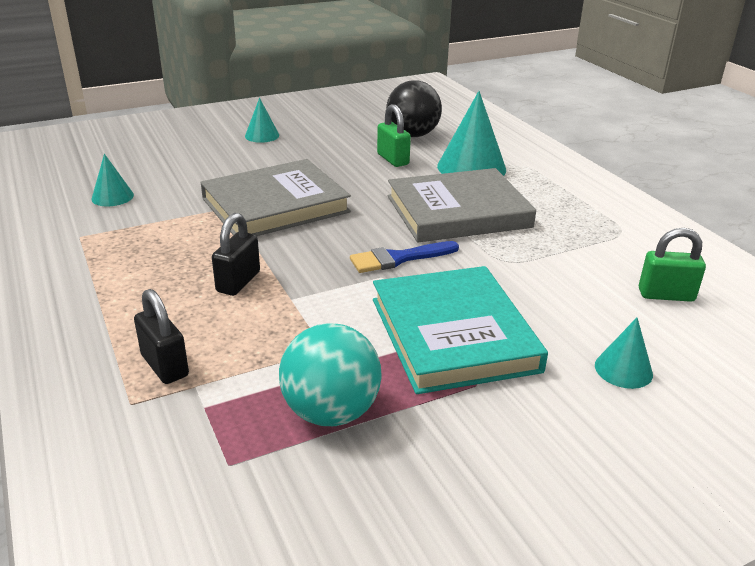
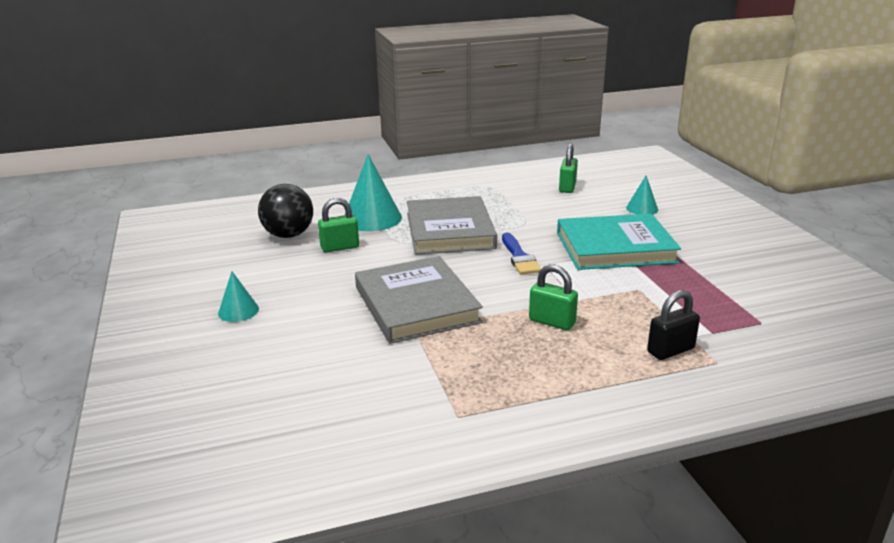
camera: 80 degrees left, 5 degrees down
turquoise cone [92,154,134,206] -> none
black padlock [212,213,260,296] -> green padlock [529,264,578,330]
turquoise ball [279,323,382,426] -> none

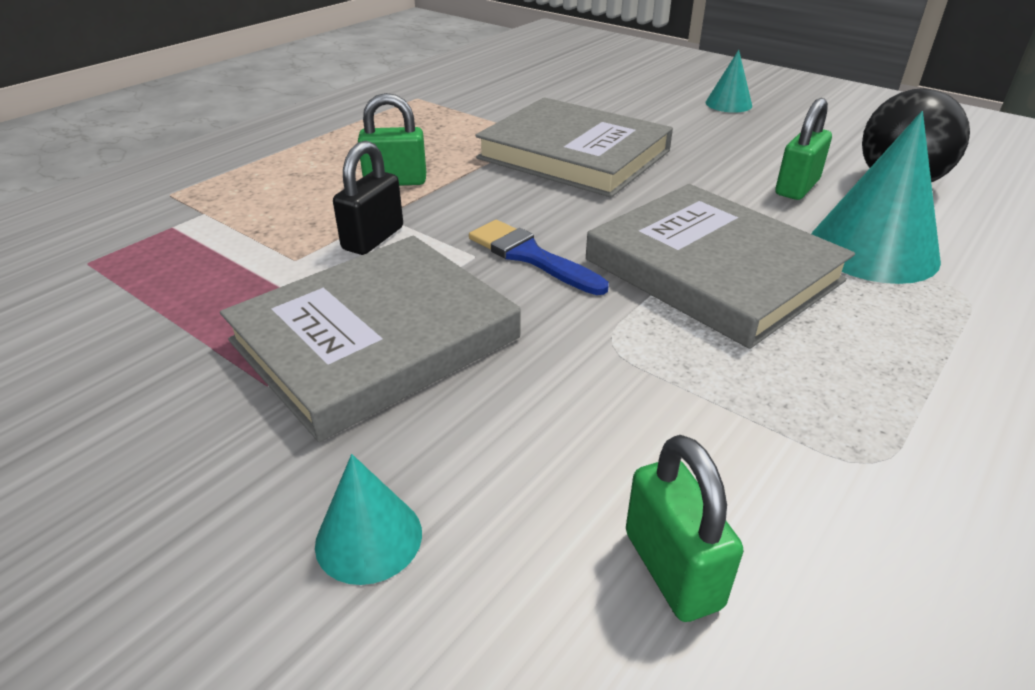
camera: 145 degrees right, 10 degrees up
turquoise book [557,214,681,270] -> grey book [220,236,521,442]
black padlock [647,290,700,360] -> black padlock moved to [333,141,403,255]

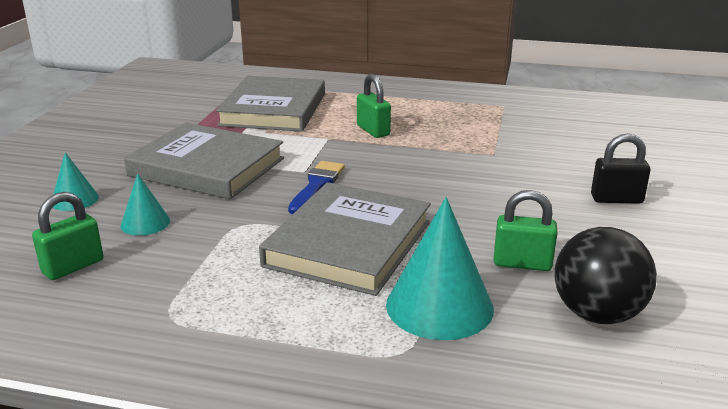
camera: 65 degrees right, 10 degrees down
black padlock [333,141,403,255] -> black padlock moved to [591,133,651,204]
grey book [475,97,673,197] -> grey book moved to [216,76,325,132]
turquoise cone [706,50,752,113] -> turquoise cone moved to [120,173,170,236]

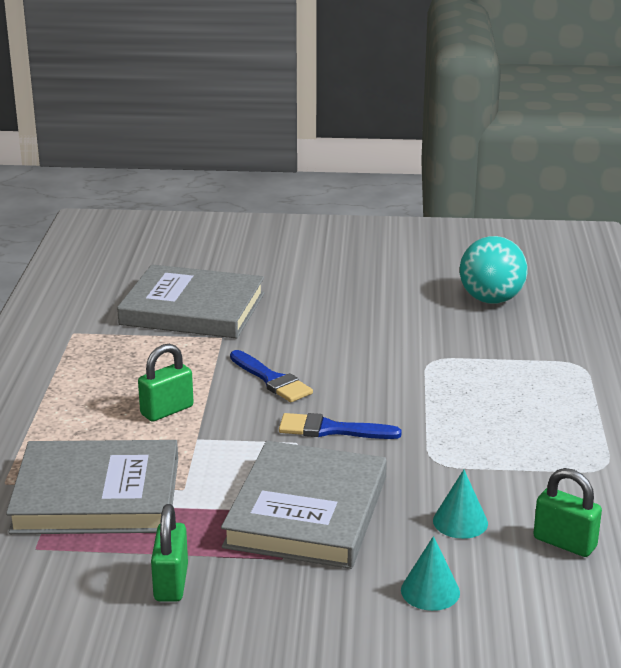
camera: 100 degrees left, 0 degrees up
grey book [259,182,431,296] -> grey book moved to [117,264,265,339]
turquoise cone [386,197,494,340] -> none
green padlock [494,190,557,271] -> green padlock moved to [151,504,188,602]
black ball [555,227,657,324] -> turquoise ball [460,236,528,304]
black padlock [591,133,651,204] -> none
none -> blue brush [230,350,313,402]

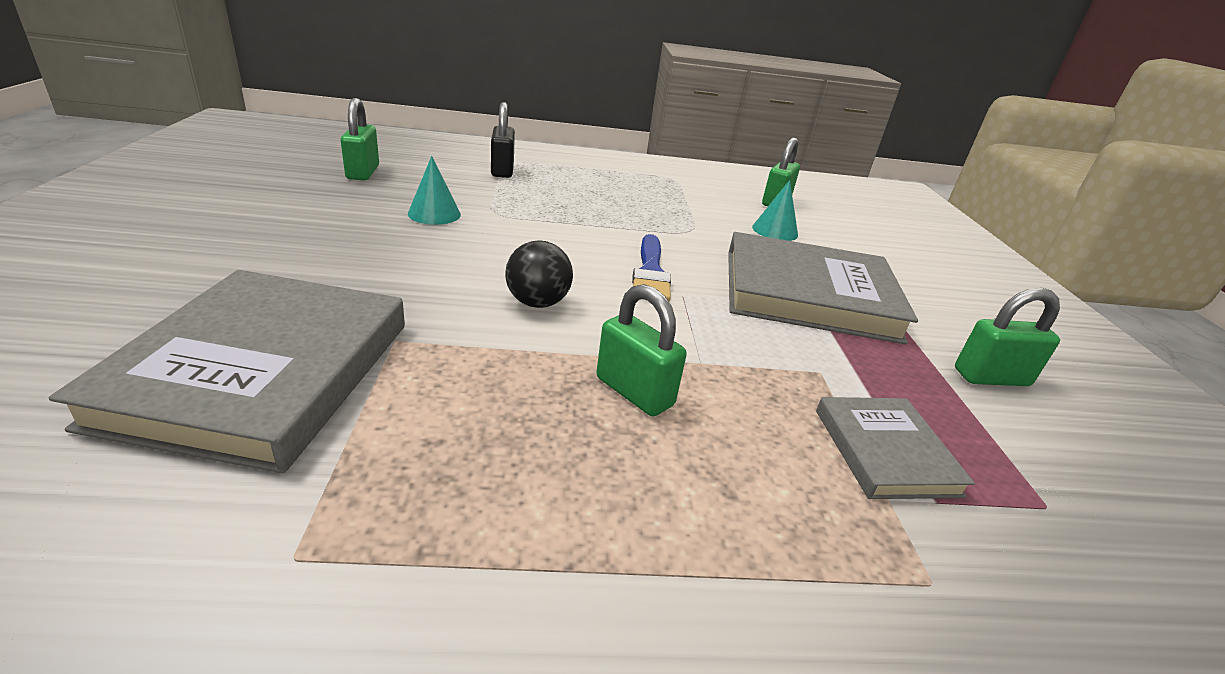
camera: 100 degrees left, 5 degrees up
grey book [6,440,178,534] -> grey book [816,397,975,499], size x0.52
blue brush [230,350,313,402] -> black ball [505,240,573,308]
turquoise cone [401,536,460,611] -> turquoise cone moved to [408,156,461,225]
turquoise ball [460,236,528,304] -> green padlock [341,98,379,180]
none -> black padlock [491,102,515,178]

